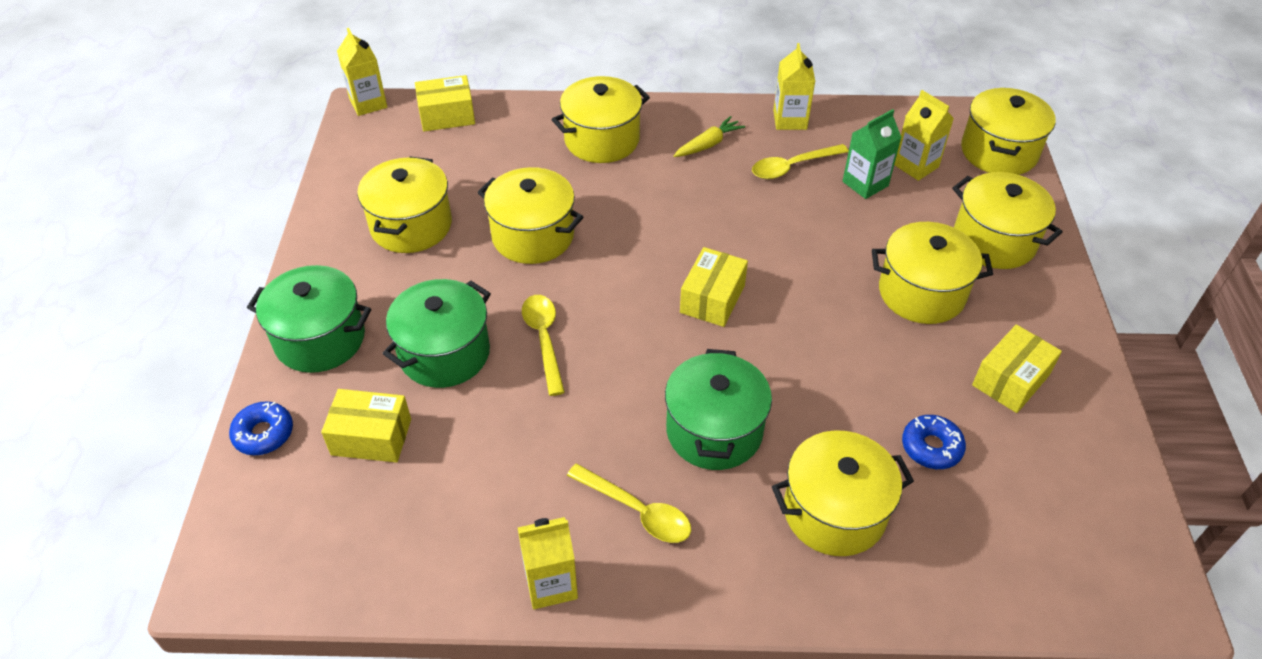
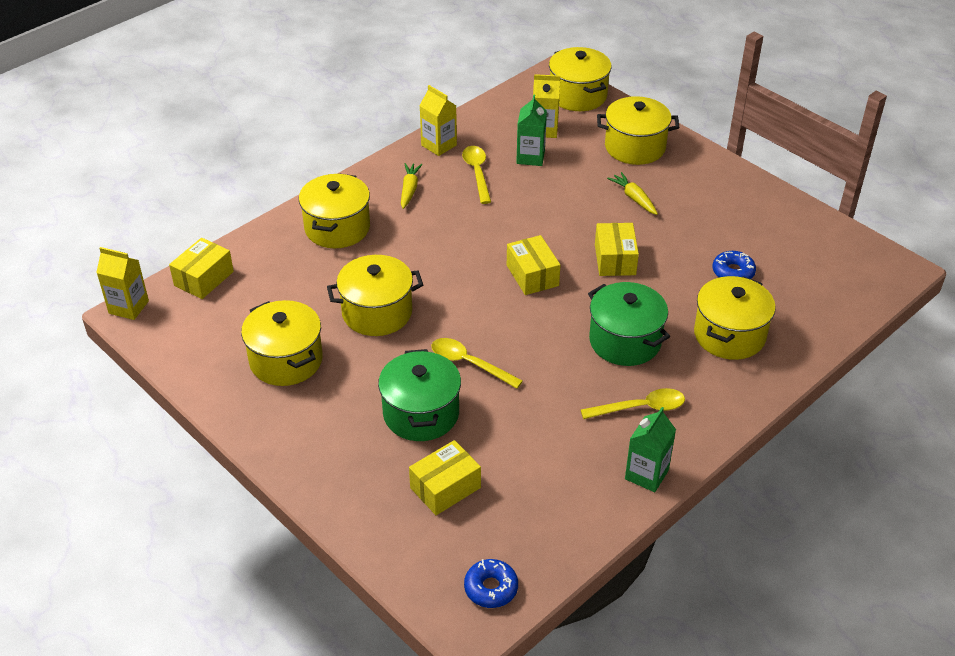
camera: 45 degrees left, 5 degrees down
blue donut [229,401,293,455] -> blue donut moved to [464,559,518,608]
green pot [247,265,371,373] -> none
yellow carton [518,517,578,609] -> green carton [625,407,676,492]
yellow spoon [752,144,849,179] -> yellow spoon turned 150 degrees clockwise [462,146,491,204]
yellow pot [872,222,993,324] -> yellow carrot [607,172,658,215]
yellow box [972,324,1062,413] -> yellow box moved to [595,223,639,276]

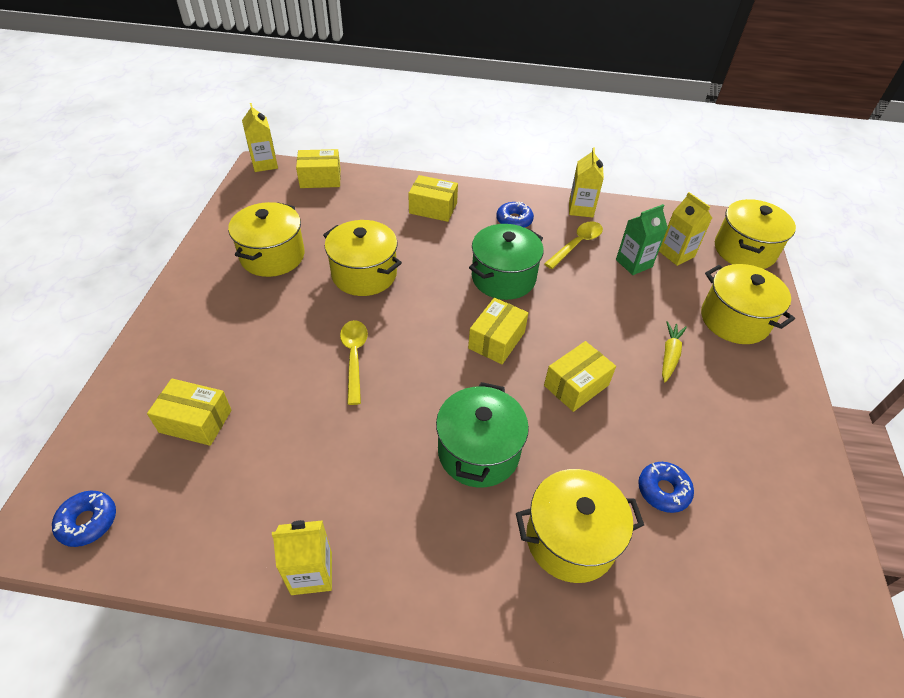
camera: 50 degrees right, 5 degrees up
yellow pot [299,173,370,248] -> yellow box [408,175,458,222]
green pot [378,349,461,441] -> green pot moved to [469,224,544,300]
yellow carrot [401,163,422,209] -> blue donut [496,202,534,228]
yellow spoon [581,388,685,419] -> none
green carton [625,407,676,492] -> yellow carton [272,520,332,595]

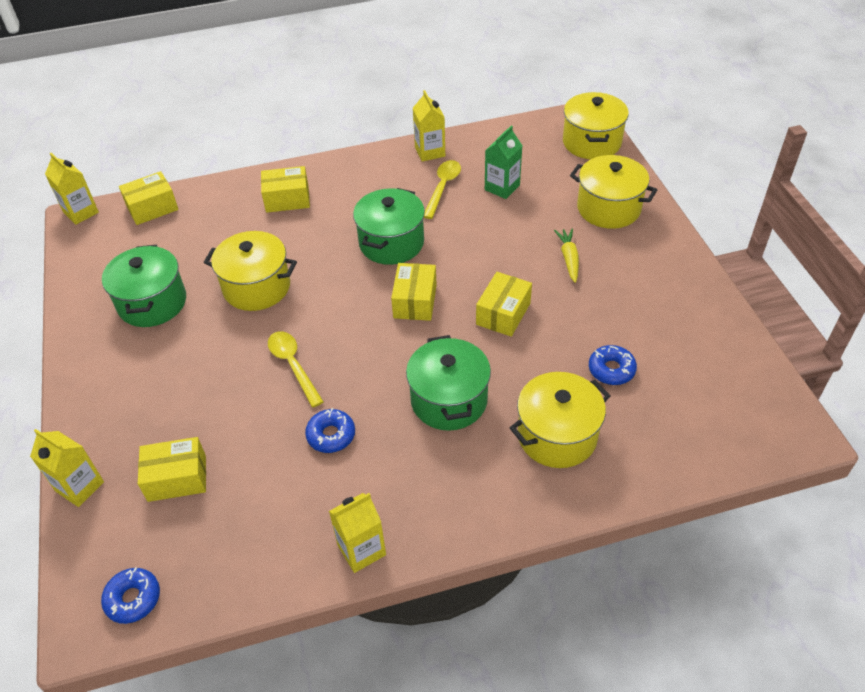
camera: 20 degrees left, 0 degrees up
yellow pot [228,202,305,277] -> green pot [102,245,186,327]
blue donut [496,202,534,228] -> blue donut moved to [305,408,355,453]
yellow carton [659,192,712,266] -> yellow carton moved to [30,429,104,507]

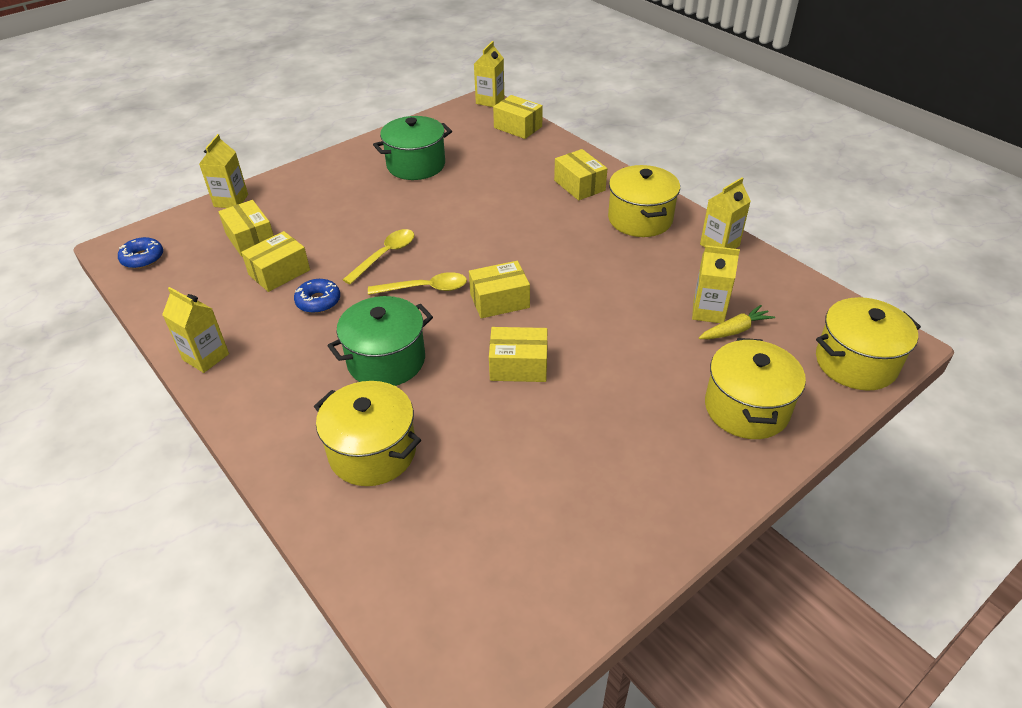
camera: 65 degrees right, 5 degrees down
yellow pot [204,231,297,311] -> yellow pot moved to [608,165,680,237]
green pot [353,188,425,265] -> none
yellow spoon [424,160,461,219] -> yellow spoon moved to [368,272,467,295]
green carton [485,126,522,199] -> yellow carton [692,245,740,323]
yellow carrot [554,229,579,283] -> yellow carrot moved to [699,305,775,339]
blue donut [589,345,637,385] -> none
none -> yellow box [241,231,310,292]

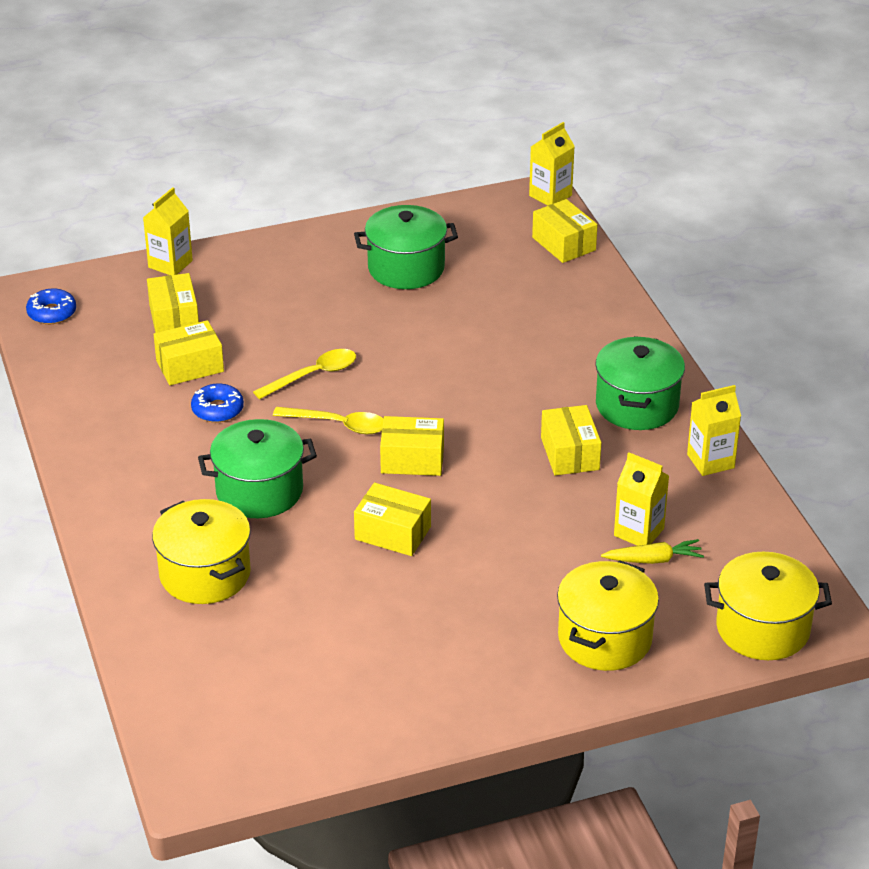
camera: 20 degrees right, 5 degrees down
yellow carton [162,287,229,373] -> none
yellow box [554,149,607,201] -> yellow box moved to [541,405,601,475]
yellow pot [608,165,680,237] -> green pot [595,336,685,430]

